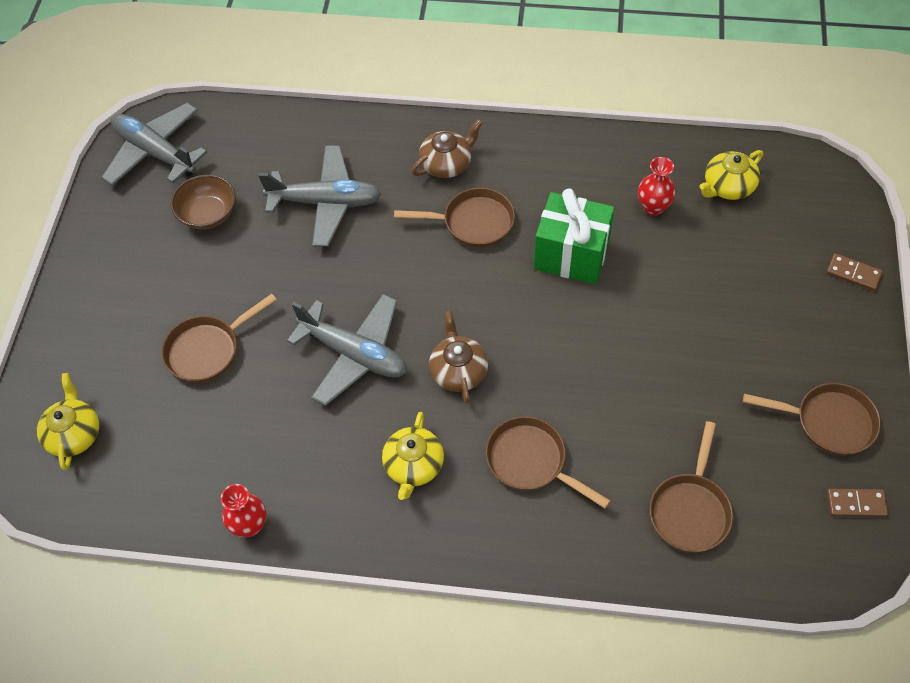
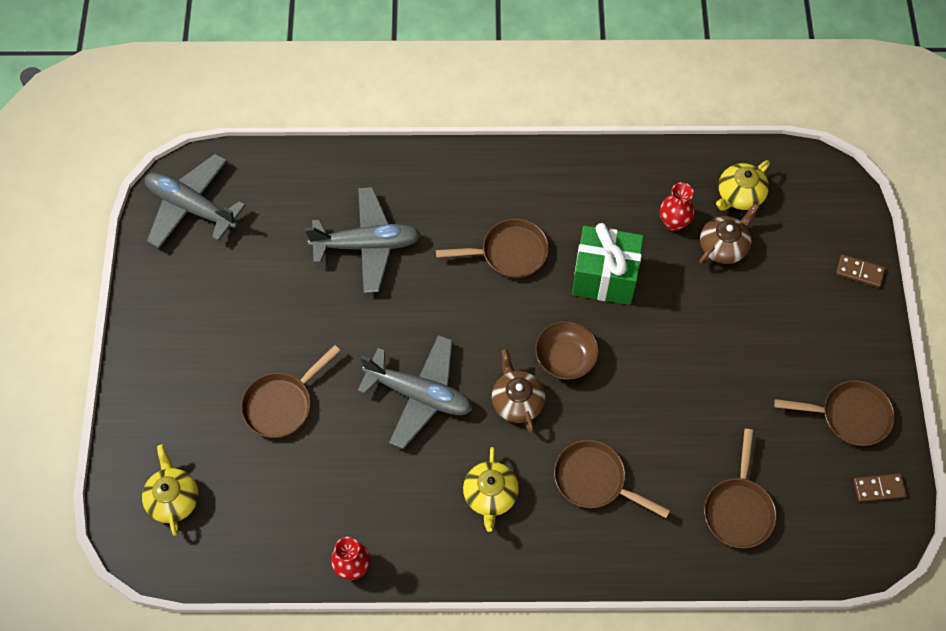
camera: 10 degrees left, 5 degrees up
brown bowl [171,175,236,230] -> brown bowl moved to [535,321,599,380]
brown teapot [412,119,482,178] -> brown teapot moved to [699,203,760,265]

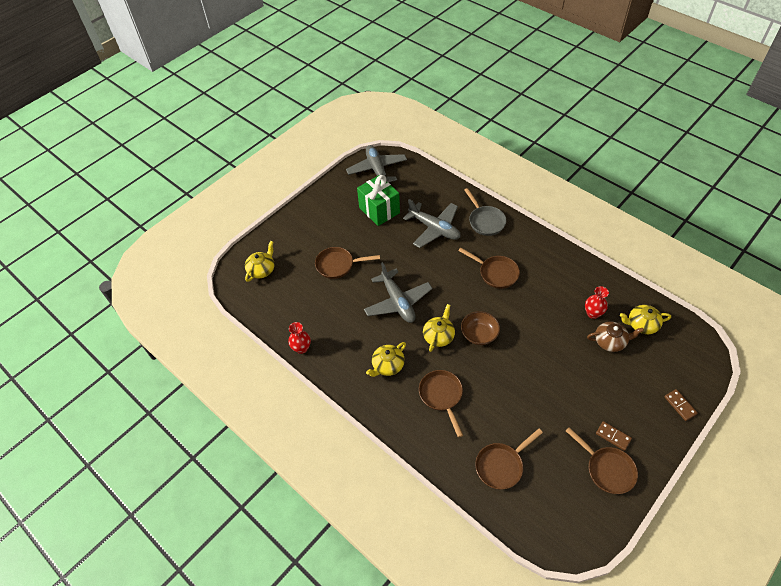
camera: 45 degrees right, 10 degrees down
brown teapot [492,349,545,433] -> yellow teapot [423,304,455,352]
green gift [572,223,644,305] -> green gift moved to [357,175,400,226]
brown domino [853,474,907,502] -> brown domino moved to [596,421,632,451]
none -> grey pan [464,188,506,236]

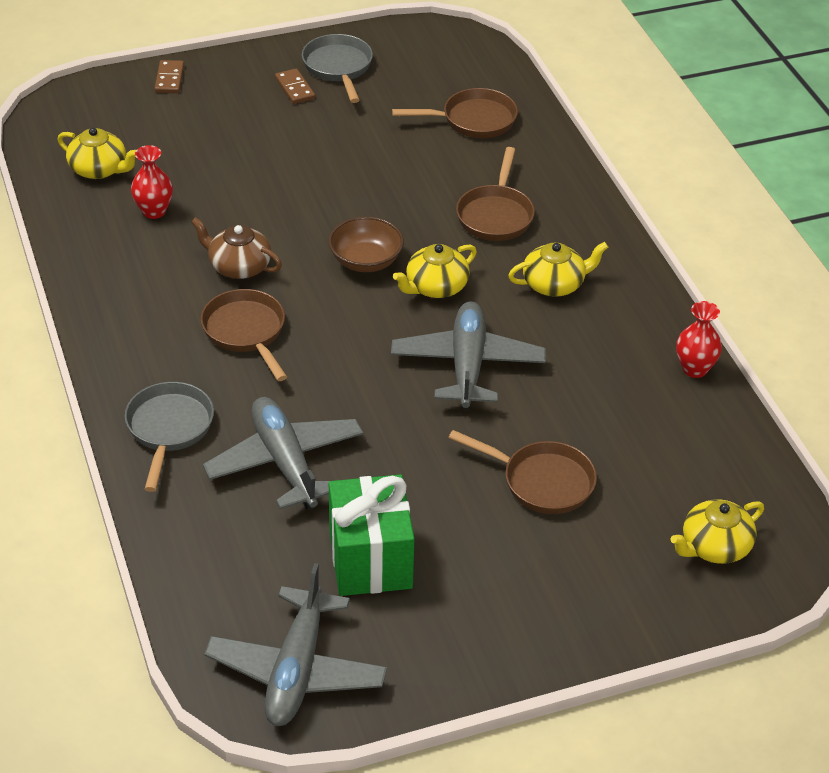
camera: 155 degrees left, 10 degrees down
brown pan [566,427,638,494] -> grey pan [302,34,373,103]
brown teapot [587,321,644,352] -> brown teapot moved to [191,217,282,279]

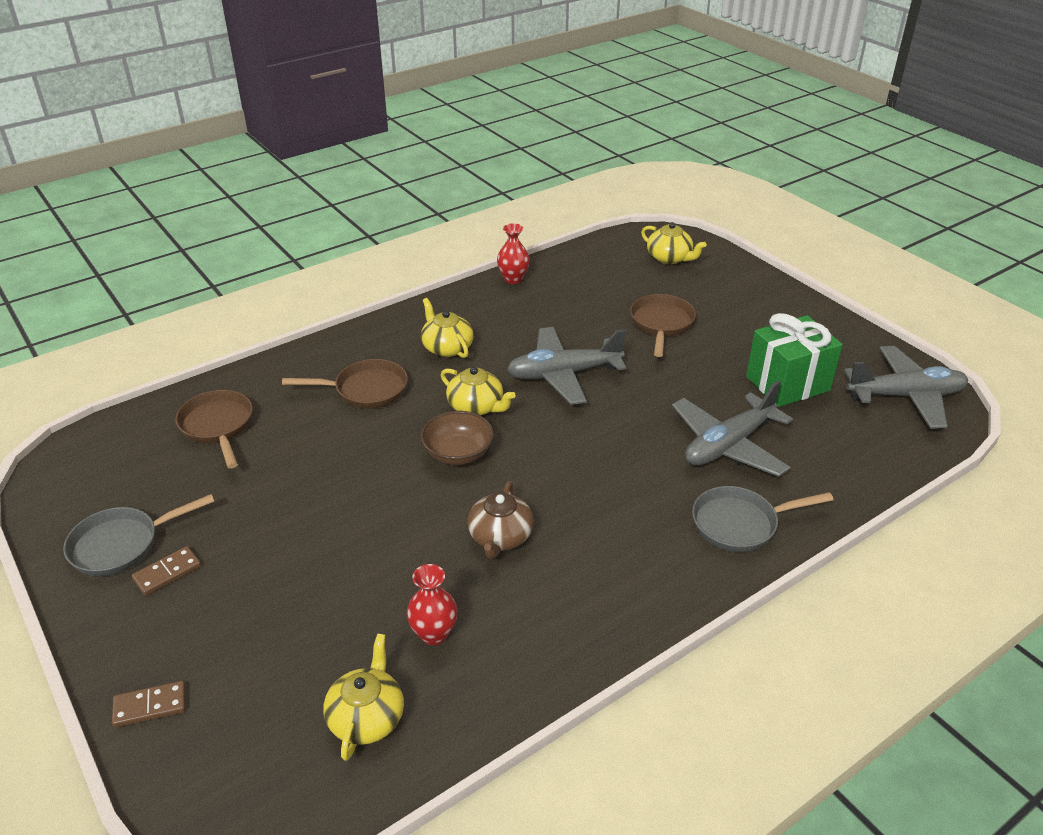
camera: 105 degrees left, 5 degrees down
brown pan [201,289,287,381] -> none

